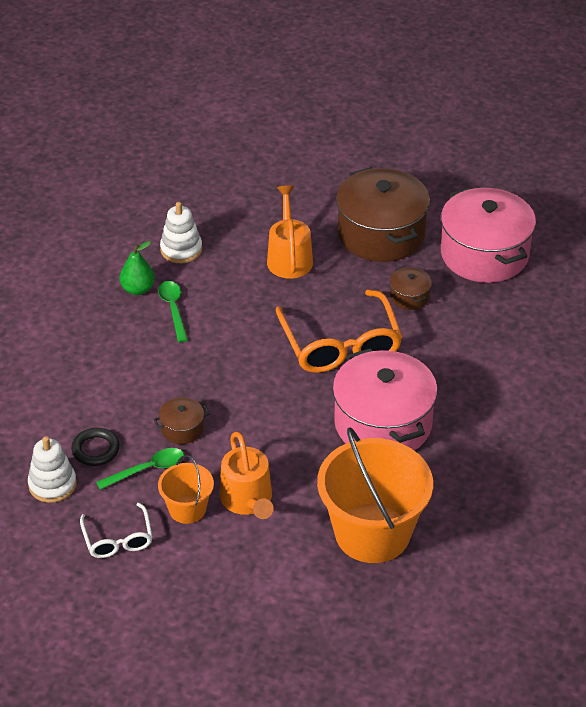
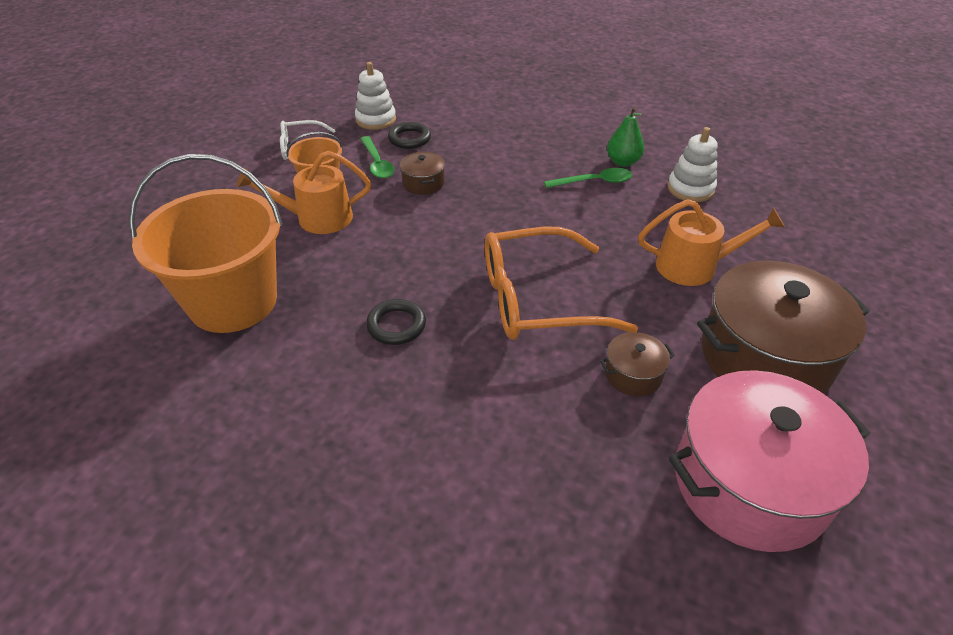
camera: 95 degrees right, 0 degrees up
pink pot [333,348,438,451] -> black ring [366,299,426,345]

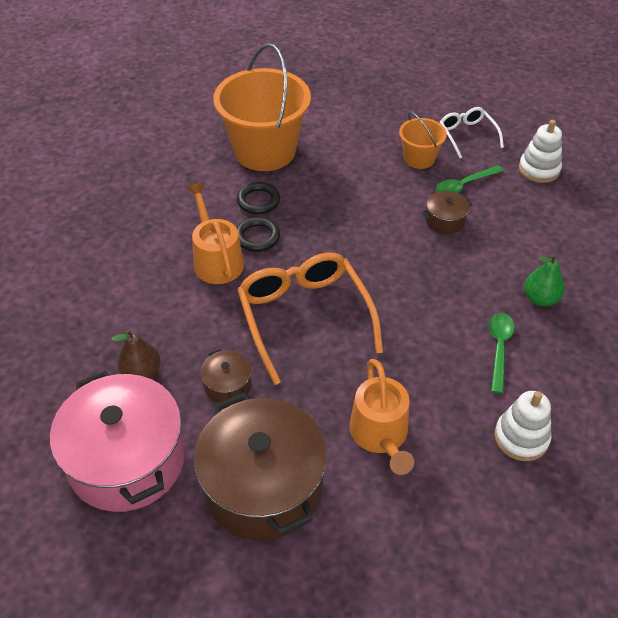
camera: 80 degrees right, 5 degrees up
orange watering can [236,151,371,234] -> orange watering can moved to [187,183,244,284]
black ring [388,122,431,149] -> black ring moved to [237,182,280,214]
green spoon [544,168,633,188] -> green spoon turned 150 degrees counterclockwise [489,313,515,394]
green pear [607,107,644,167] -> green pear moved to [524,254,565,306]
none -> brown pear [111,330,161,379]

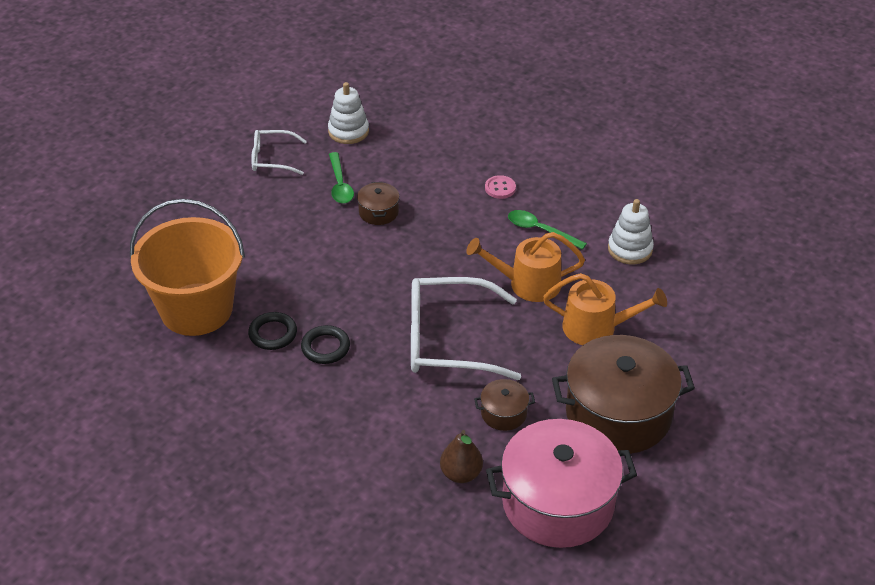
camera: 70 degrees left, 5 degrees down
orange watering can [187,183,244,284] -> orange watering can moved to [466,232,585,302]
orange glasses [237,252,383,385] -> white glasses [411,277,521,380]
orange bucket [399,112,447,169] -> none
green pear [524,254,565,306] -> pink button [485,175,516,199]

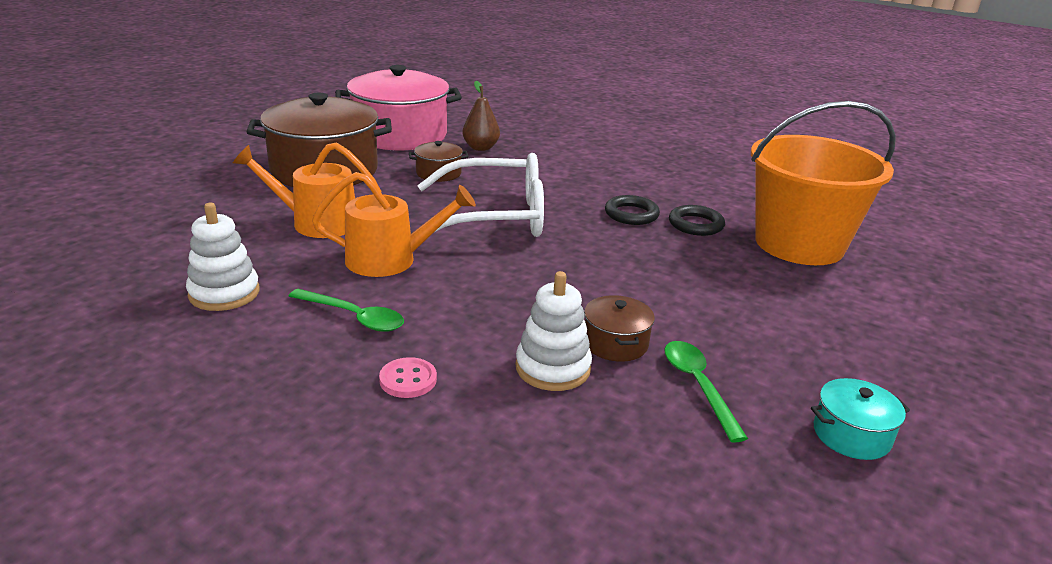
camera: 175 degrees right, 15 degrees down
white glasses [251,130,307,175] -> turquoise pot [811,378,910,460]
white stacking toy [328,82,369,144] -> white stacking toy moved to [516,271,592,391]

